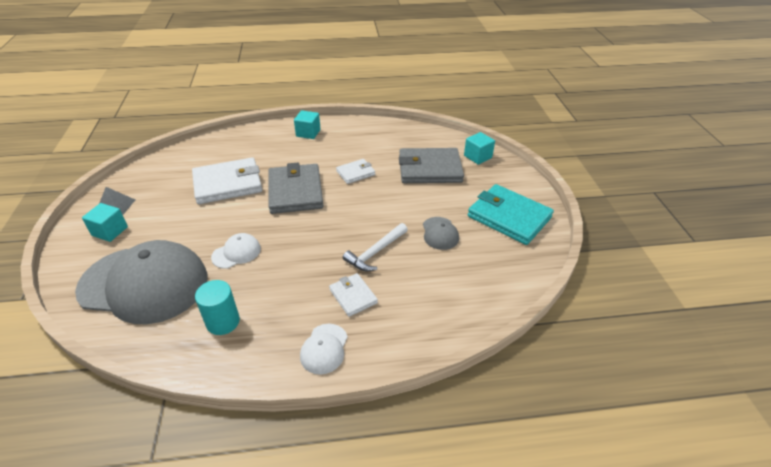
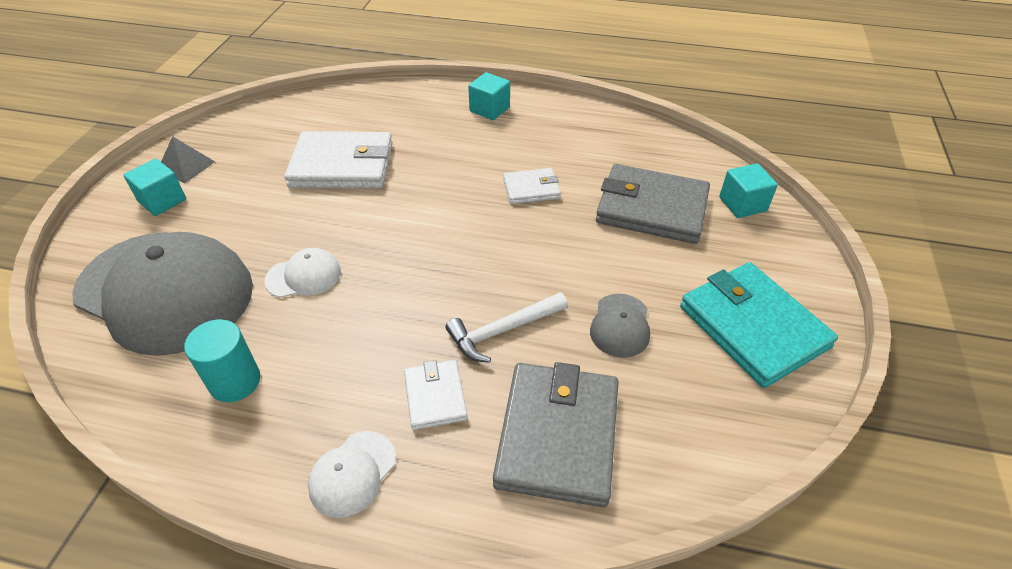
camera: 20 degrees right, 5 degrees up
grey wallet [269,163,323,214] -> grey wallet moved to [493,362,619,507]

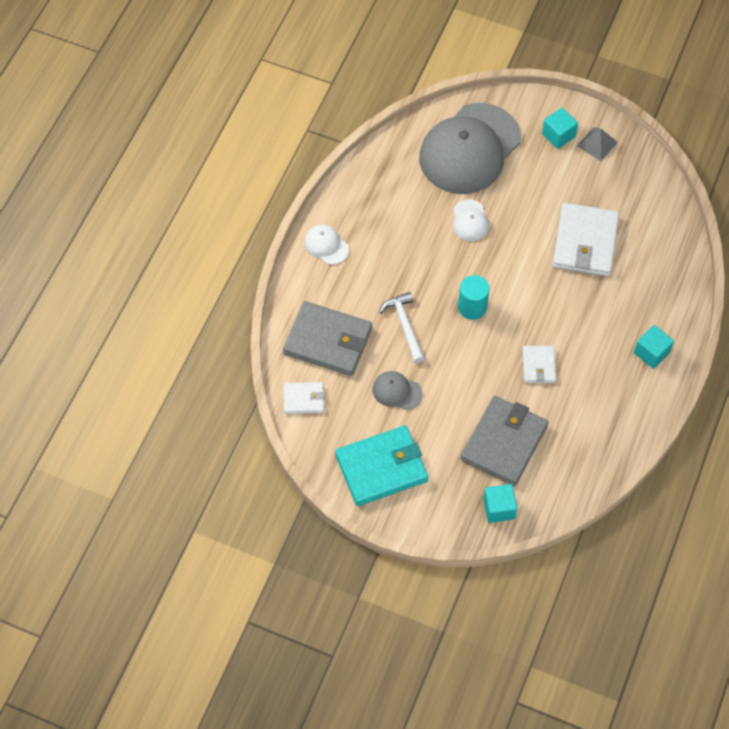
camera: 100 degrees right, 15 degrees up
turquoise cylinder [184,319,260,402] -> turquoise cylinder moved to [458,275,490,320]
white wallet [404,360,468,430] -> white wallet moved to [284,382,325,414]

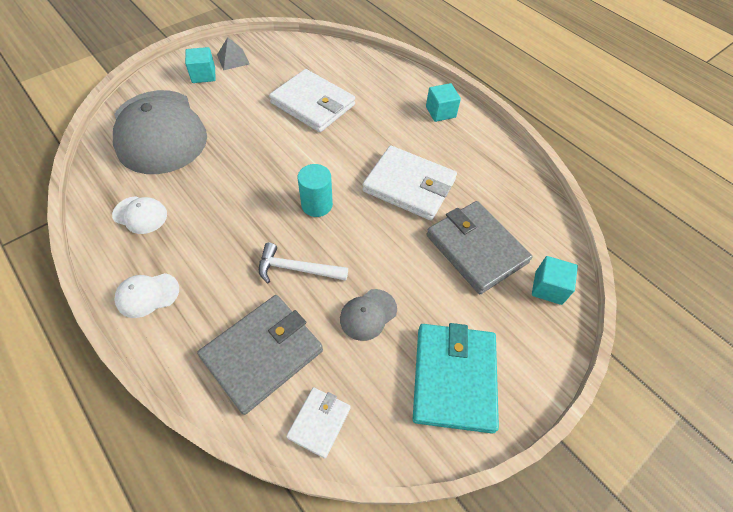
camera: 65 degrees left, 5 degrees down
white cap [453,199,489,241] -> white cap moved to [112,196,167,234]
white wallet [523,346,556,383] -> white wallet [362,146,457,220], size x1.90

